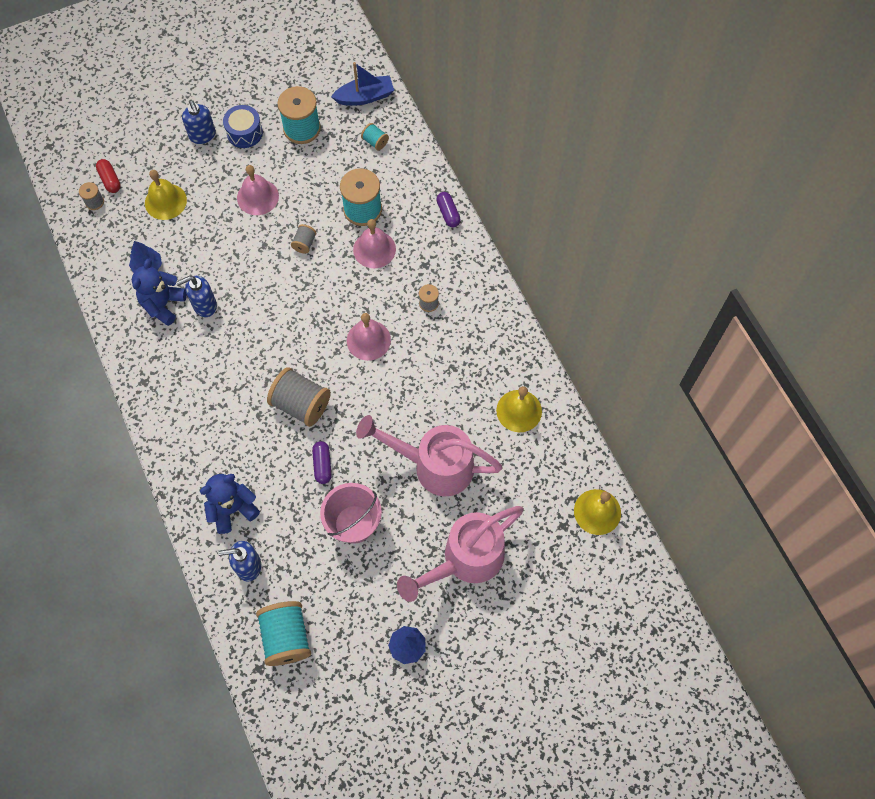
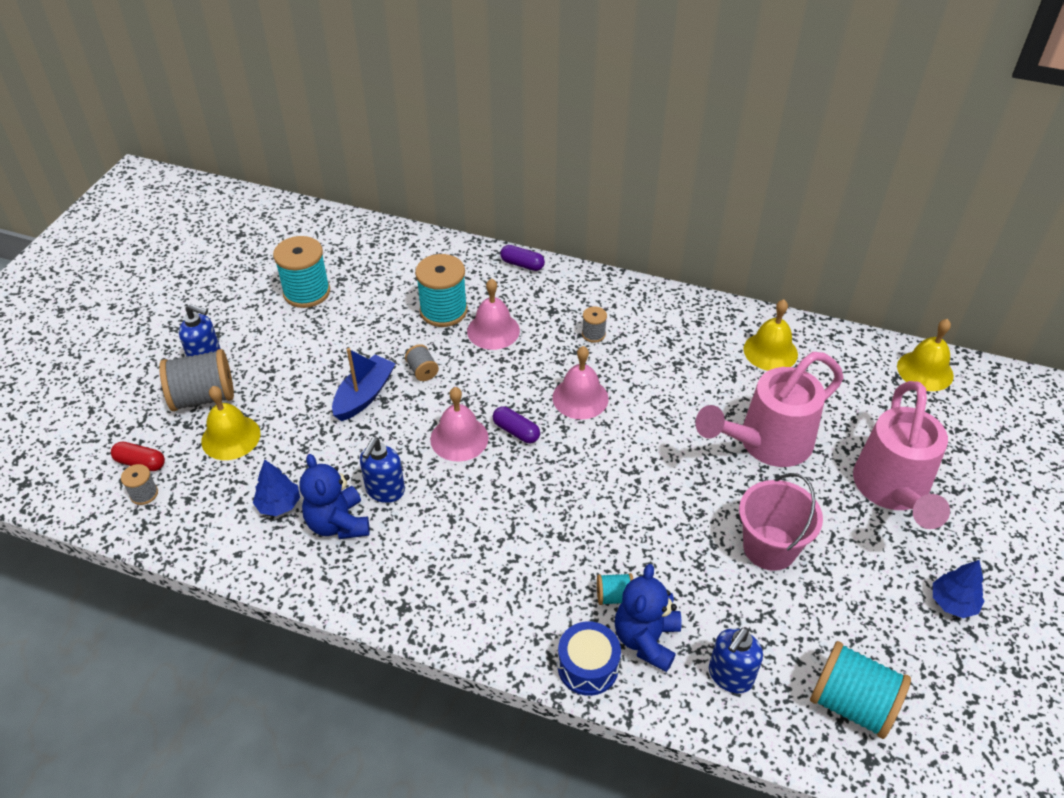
camera: 45 degrees left, 20 degrees down
blue drum [223,105,263,148] -> blue drum moved to [558,621,621,696]
pink bell [237,165,279,215] -> pink bell moved to [430,387,489,462]
grey spool [267,367,331,427] -> grey spool moved to [159,349,234,411]
purple capsule [312,441,332,484] -> purple capsule moved to [493,406,540,443]
blue boat [331,62,394,106] -> blue boat moved to [332,348,396,421]
turquoise spool [361,123,389,150] -> turquoise spool moved to [597,573,633,605]

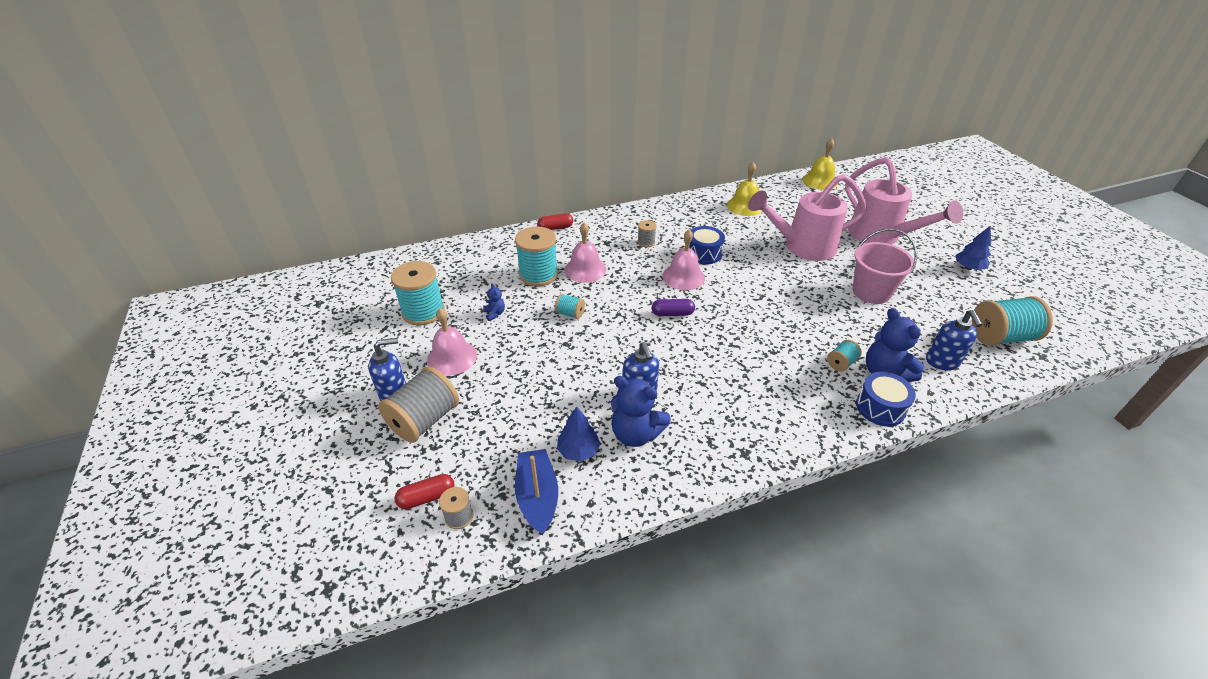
camera: 40 degrees left, 5 degrees down
yellow bell [201,386,260,460] -> none
blue boat [332,348,396,421] -> blue boat moved to [515,449,558,535]
grey spool [405,344,439,381] -> turquoise spool [555,293,585,319]
pink bell [430,387,489,462] -> pink bell moved to [427,308,477,376]
purple capsule [500,245,545,271] -> red capsule [537,213,573,230]
pink watering can [695,352,844,467] -> pink watering can turned 60 degrees clockwise [748,174,867,261]
none -> blue teddy bear [483,283,505,321]
none -> blue drum [689,226,725,264]

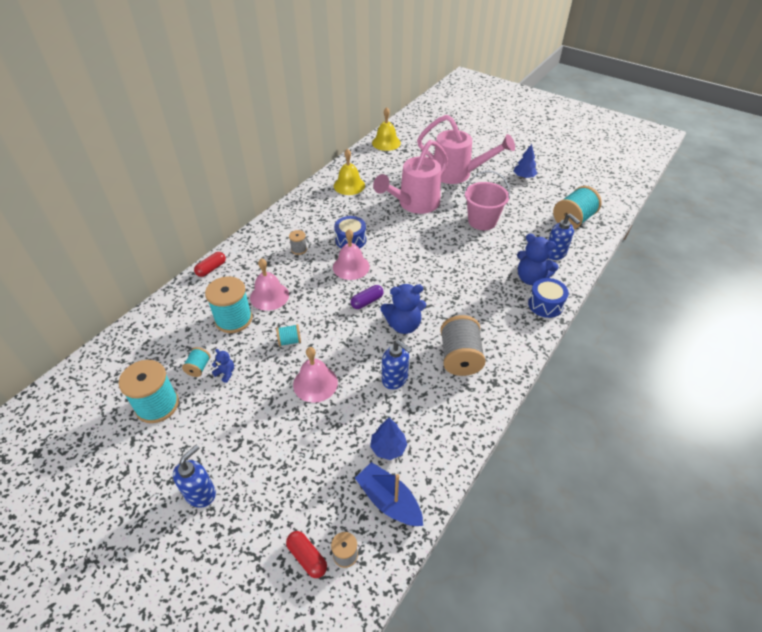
camera: 35 degrees left, 5 degrees up
grey spool [378,366,459,443] -> grey spool moved to [440,315,486,376]
red capsule [395,474,454,509] -> red capsule turned 75 degrees counterclockwise [286,531,327,578]
pink bell [427,308,477,376] -> pink bell moved to [293,347,338,403]
blue teddy bear [611,376,671,447] -> blue teddy bear moved to [380,284,426,334]
turquoise spool [827,340,862,371] -> turquoise spool moved to [182,347,210,377]

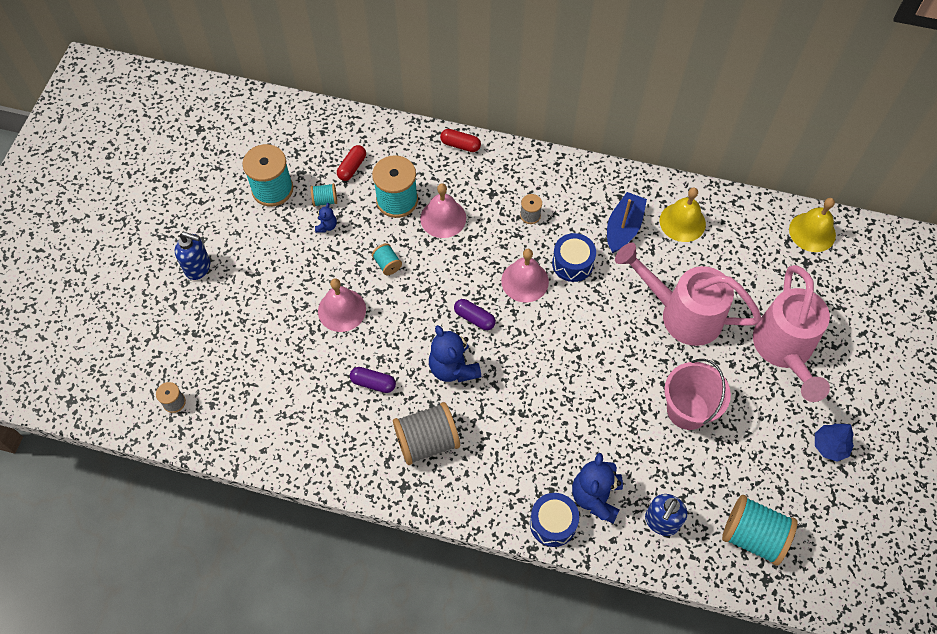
camera: 70 degrees right, 15 degrees up
red capsule [286,531,327,578] -> red capsule moved to [337,145,366,181]
blue boat [355,462,423,526] -> blue boat moved to [607,192,647,253]
blue tree [370,418,407,460] -> none
blue soap dispenser [382,340,412,390] -> purple capsule [350,367,396,393]

